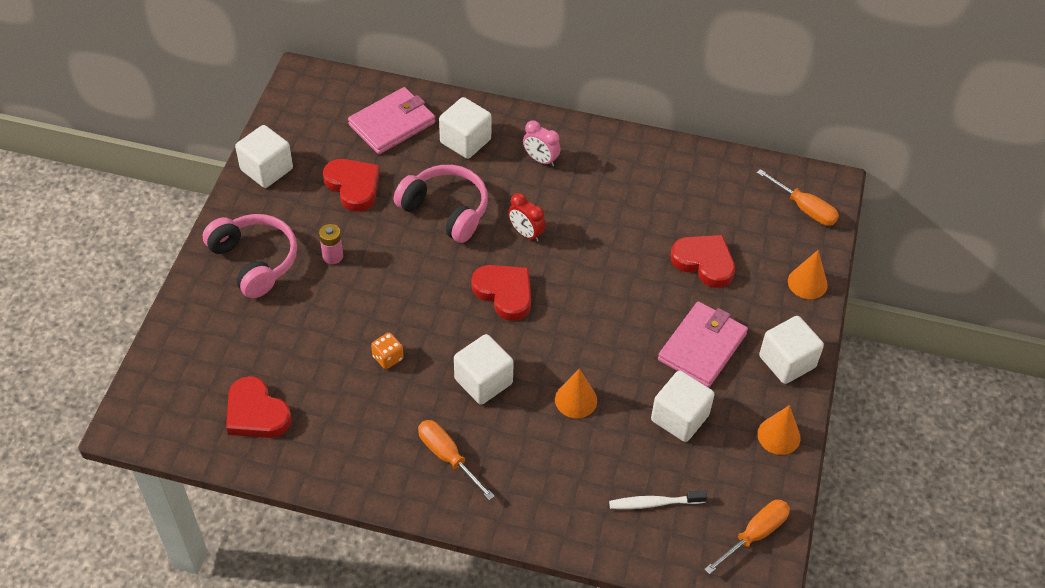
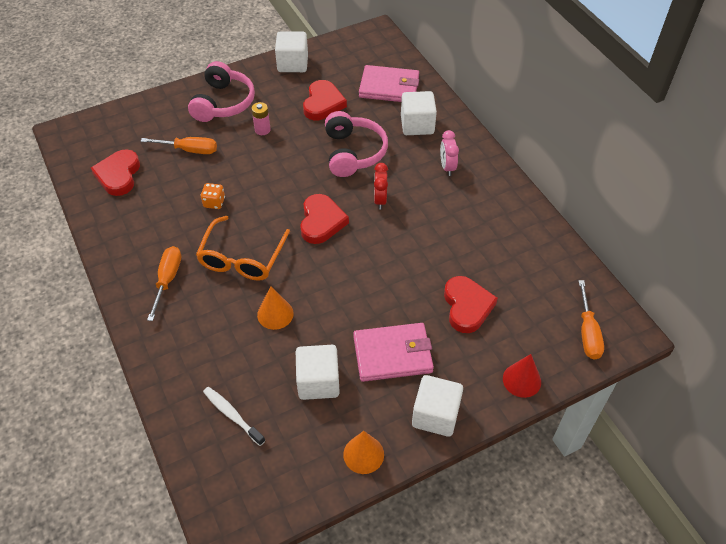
camera: 50 degrees right, 0 degrees up
white cube [454,334,514,405] -> orange glasses [196,216,290,281]
orange screwdriver [704,500,790,575] -> orange screwdriver moved to [141,137,217,154]
orange cone [788,250,828,299] -> red cone [503,354,541,398]

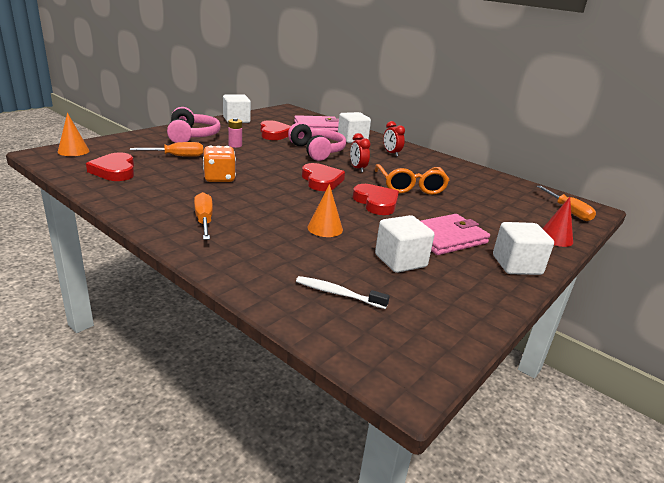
camera: 25 degrees left, 25 degrees down
orange glasses [196,216,290,281] -> orange glasses moved to [374,164,449,195]
orange dice [200,183,225,209] -> orange dice [203,146,236,182], size x1.65
orange cone [343,431,384,474] -> orange cone moved to [58,113,89,156]
pink clock [440,130,459,176] -> red clock [383,121,405,157]
red heart [444,276,498,333] -> red heart moved to [353,184,399,215]

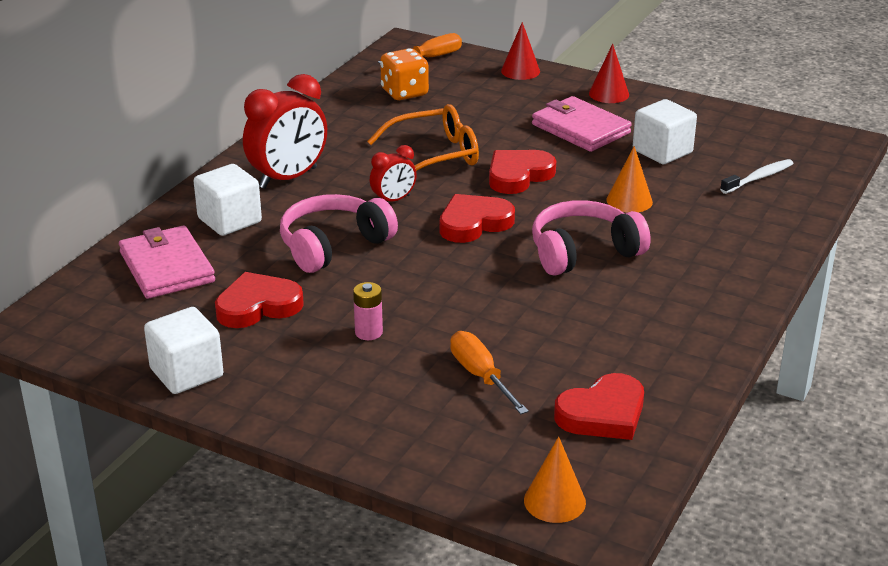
camera: 100 degrees left, 5 degrees up
pink headphones [167,107,221,143] -> pink headphones moved to [532,200,651,276]
orange screwdriver [194,192,213,240] -> none
orange dice [203,146,236,182] -> orange dice moved to [380,48,429,100]
white toothbrush [296,276,390,309] -> white toothbrush turned 135 degrees counterclockwise [720,159,794,194]
red clock [383,121,405,157] -> red clock [243,74,327,189], size x1.87
white cube [493,222,554,275] -> red cone [589,44,629,103]

